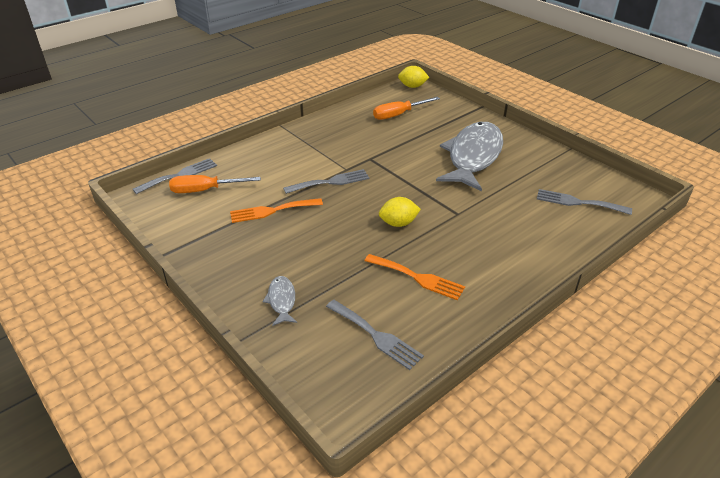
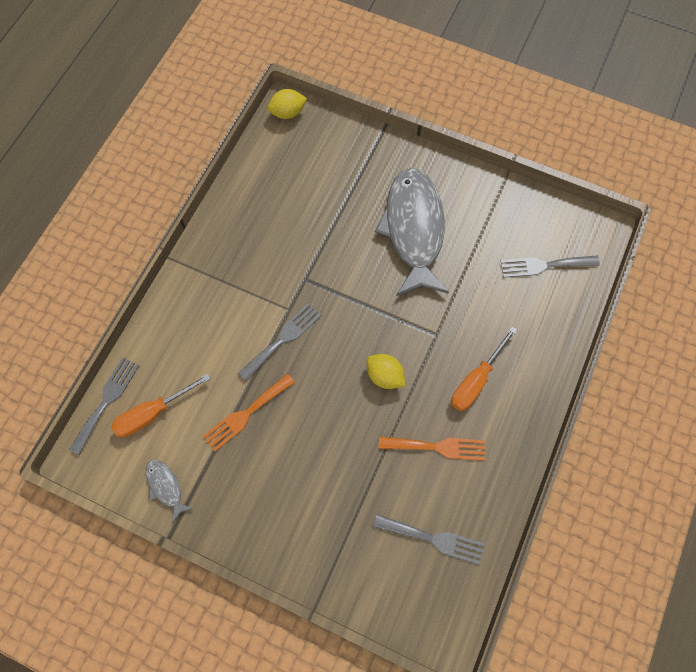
camera: 25 degrees left, 30 degrees up
grey fish [262,276,297,326] -> grey fish moved to [146,460,193,523]
orange screwdriver [373,97,440,120] -> orange screwdriver moved to [451,327,517,411]
yellow lemon [379,197,421,227] -> yellow lemon turned 75 degrees clockwise [367,354,405,389]

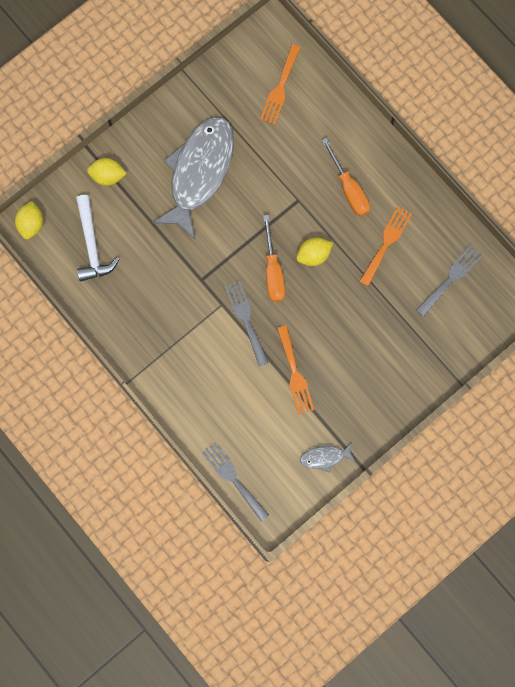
camera: 65 degrees left, 10 degrees up
orange screwdriver [111,373,211,437] -> orange screwdriver moved to [263,215,285,302]
grey fish [375,168,449,296] -> grey fish turned 90 degrees clockwise [152,117,234,239]
grey fork [501,256,600,278] -> orange fork [260,44,301,125]
none -> white hammer [76,195,119,282]
none -> yellow lemon [87,158,127,186]

